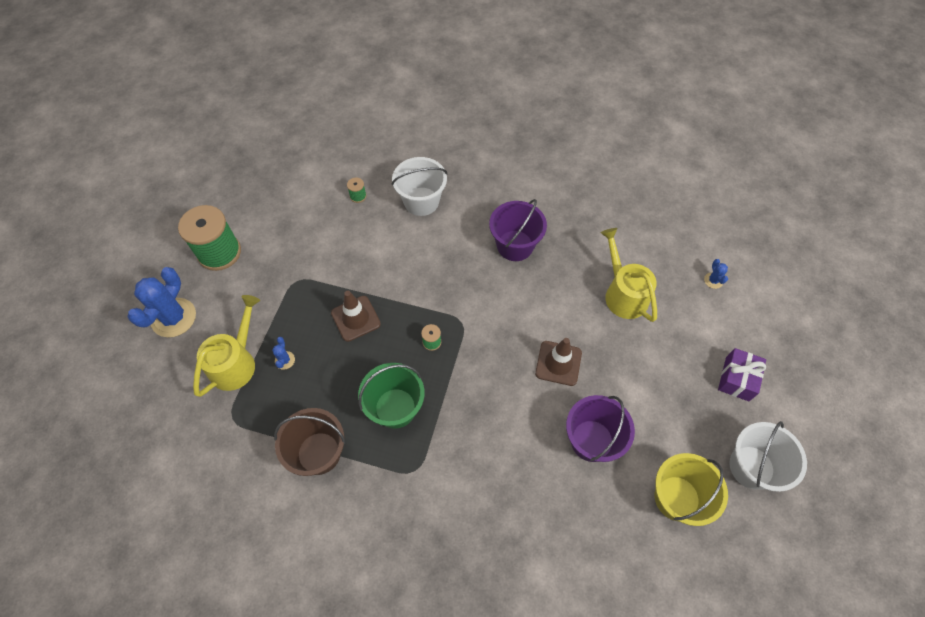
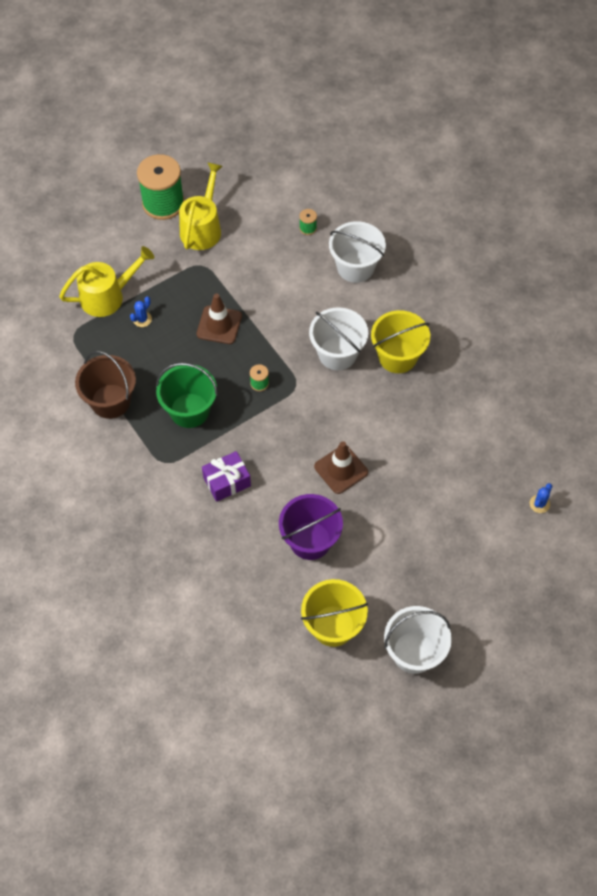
camera: 40 degrees right, 0 degrees up
blue cactus [127,267,196,337] -> none
purple bucket [489,199,547,261] -> yellow bucket [371,310,430,373]
yellow watering can [601,228,657,322] -> yellow watering can moved to [179,162,223,250]
purple gift [718,348,766,401] -> purple gift moved to [202,451,251,502]
none -> white bucket [309,307,368,370]

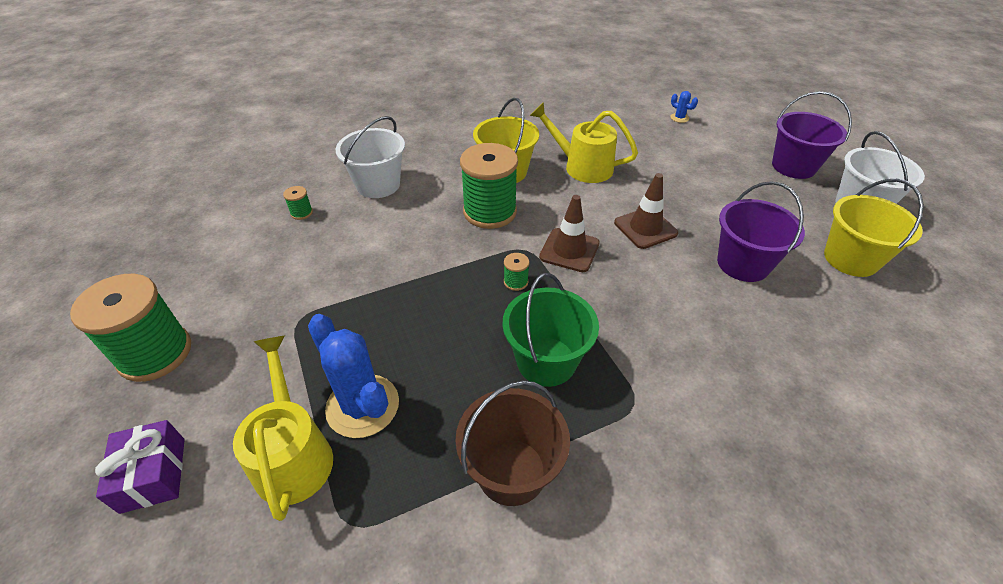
camera: 80 degrees left, 15 degrees down
blue cactus [130,296,152,327] -> blue cactus [308,314,399,438], size x2.29
yellow watering can [179,162,223,250] -> yellow watering can moved to [530,102,638,183]
brown traffic cone [197,293,242,344] -> brown traffic cone moved to [539,195,600,272]
purple gift [202,451,251,502] -> purple gift moved to [95,420,185,514]
white bucket [309,307,368,370] -> green spool [460,143,518,229]
none -> purple bucket [772,91,852,179]

